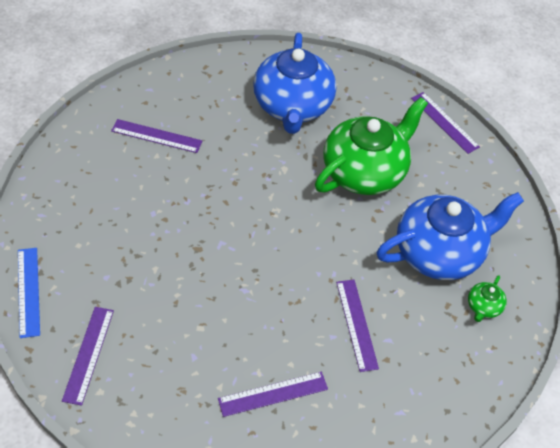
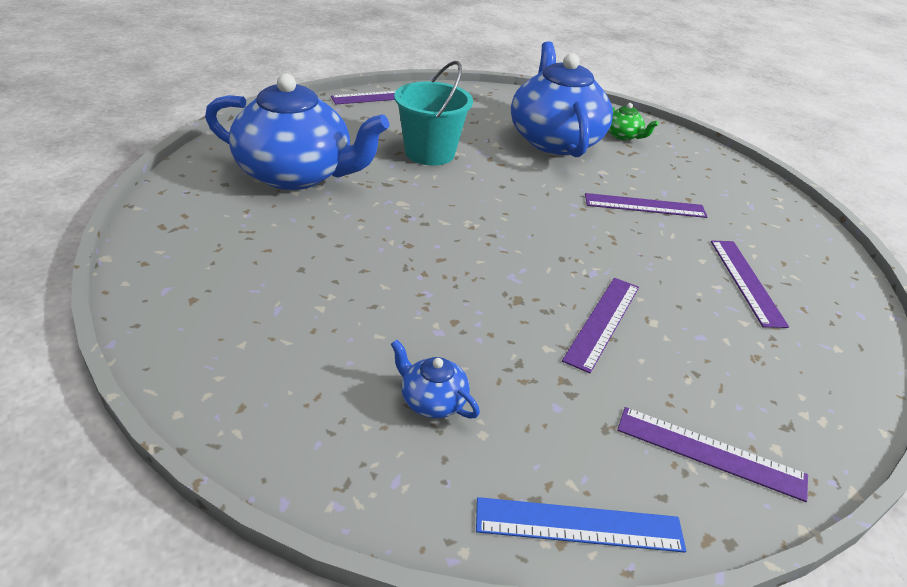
camera: 75 degrees left, 15 degrees down
purple ruler [111,119,202,153] -> purple ruler moved to [562,278,639,373]
green teapot [315,97,428,195] -> turquoise bucket [394,61,473,166]
none -> blue teapot [391,340,480,418]

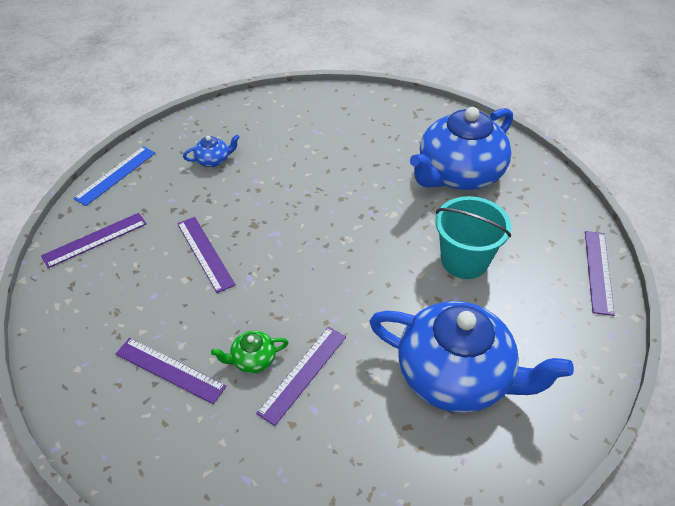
camera: 125 degrees right, 10 degrees up
green teapot [608,103,659,141] -> green teapot moved to [211,331,289,373]

